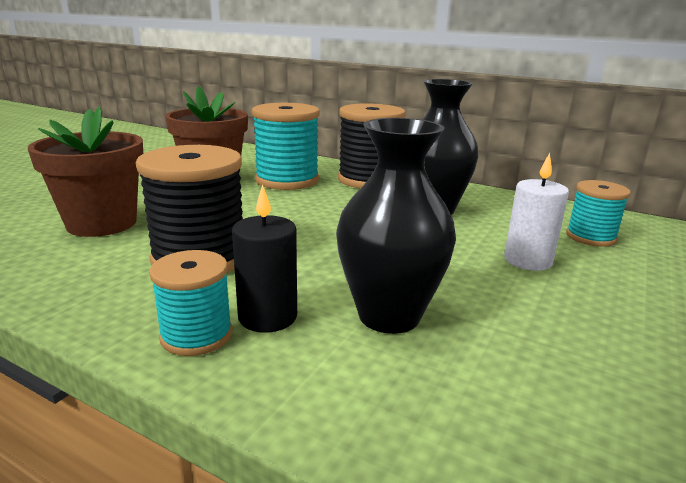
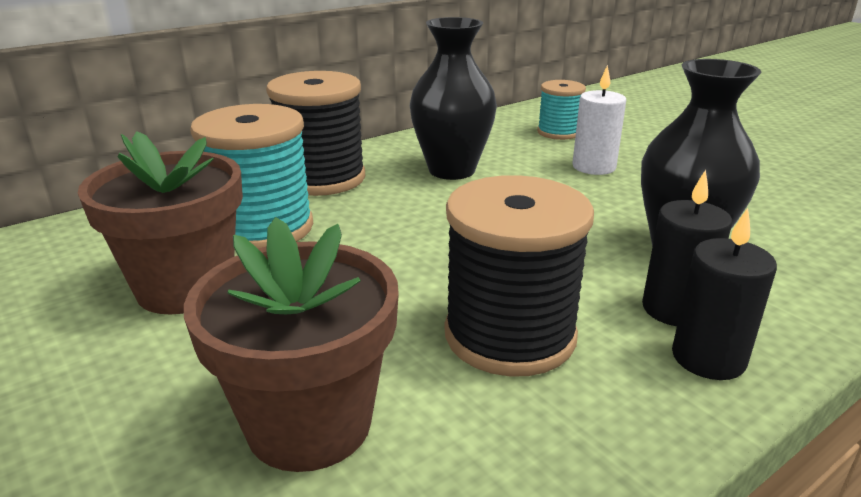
camera: 65 degrees left, 5 degrees up
turquoise spool [149,250,233,356] -> black candle [672,208,777,380]

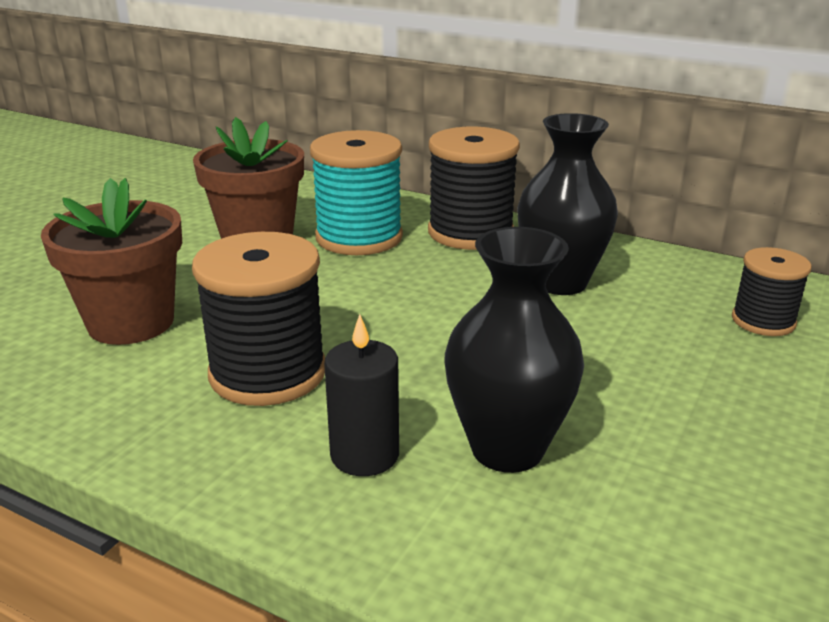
camera: 65 degrees right, 0 degrees up
turquoise spool [537,80,586,140] -> black spool [732,247,812,336]
white candle [572,65,626,175] -> none
black candle [672,208,777,380] -> none

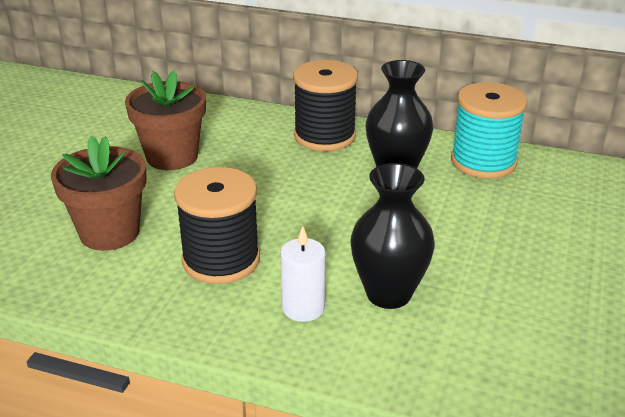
camera: 10 degrees left, 5 degrees up
turquoise spool [310,130,403,255] -> turquoise spool moved to [451,82,527,179]
black candle [324,314,399,476] -> white candle [280,226,326,322]
black spool [732,247,812,336] -> none

